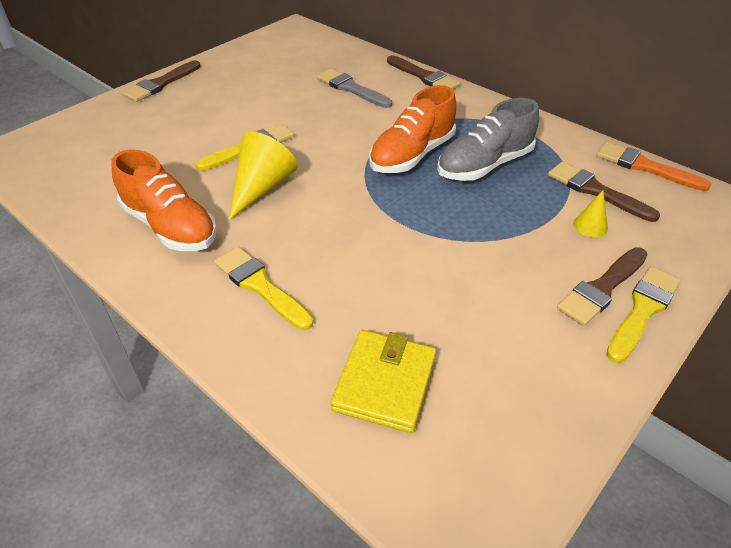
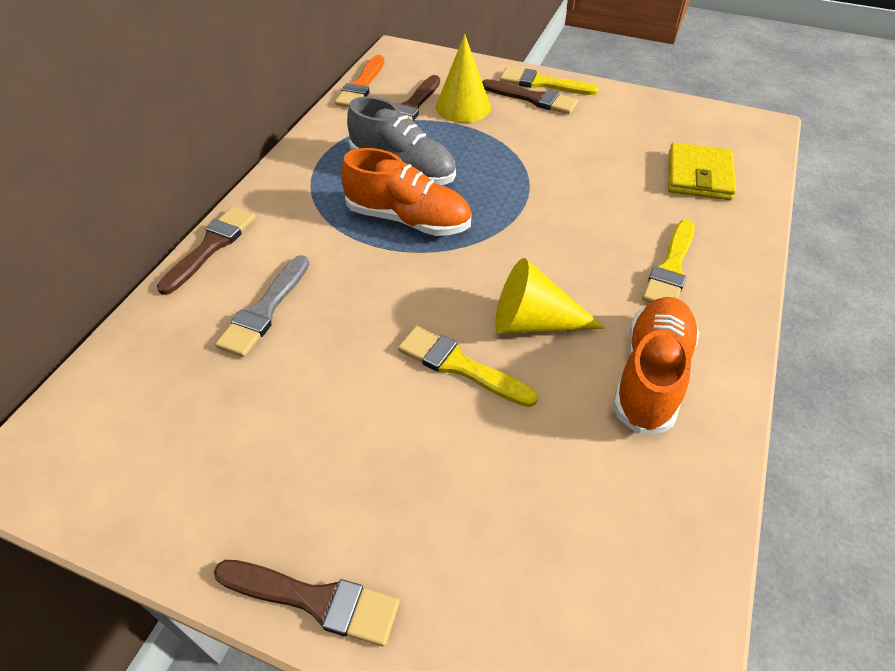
camera: 110 degrees left, 5 degrees up
yellow wallet [330,330,437,433] -> yellow wallet turned 75 degrees counterclockwise [668,142,736,200]
yellow cone [573,191,608,237] -> yellow cone [436,34,491,123], size x1.95

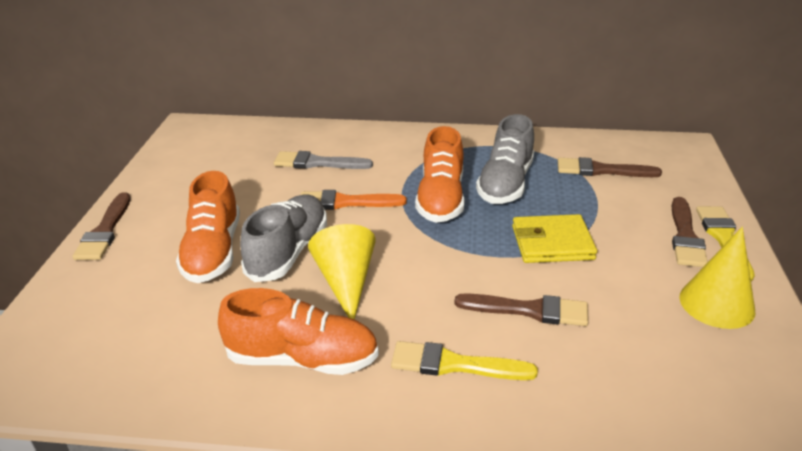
camera: 75 degrees right, 15 degrees down
brown brush [157,206,256,295] -> brown brush moved to [454,293,588,326]
orange brush [335,55,384,107] -> orange brush moved to [301,190,406,210]
yellow brush [398,325,538,407] -> grey shoe [240,195,327,282]
yellow cone [436,34,491,123] -> yellow cone moved to [679,227,755,329]
yellow wallet [668,142,736,200] -> yellow wallet moved to [512,214,597,263]
none -> orange shoe [176,171,240,283]

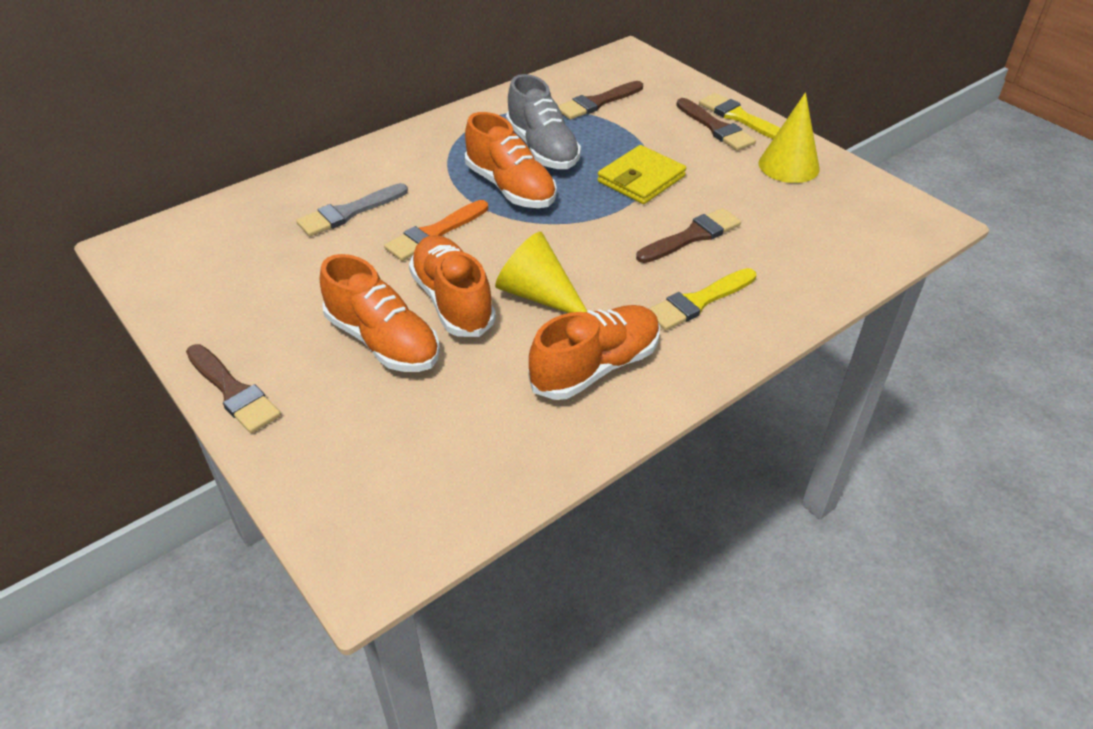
camera: 45 degrees left, 10 degrees up
grey shoe [240,195,327,282] -> orange shoe [409,235,496,337]

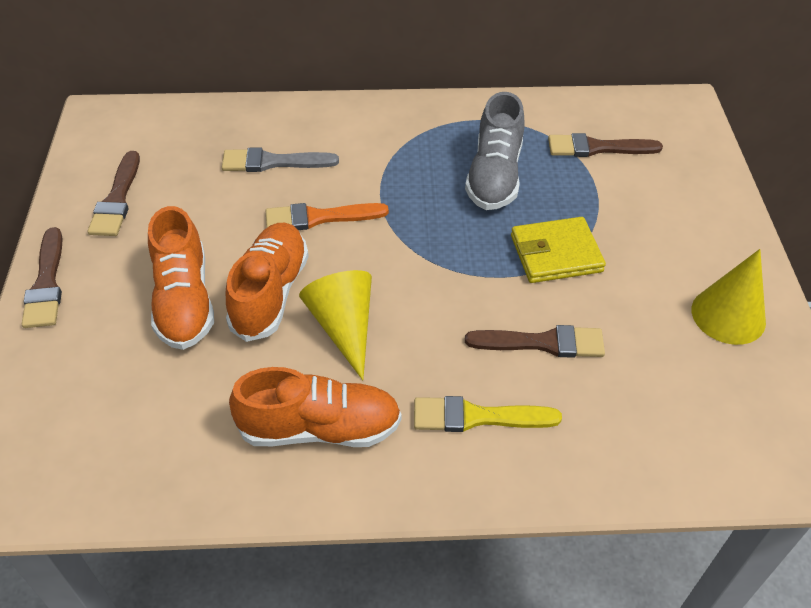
camera: 35 degrees right, 5 degrees up
orange shoe [465,112,557,208] -> none
brown brush [676,98,756,151] -> brown brush moved to [88,151,140,236]
yellow brush [699,93,780,139] -> none

